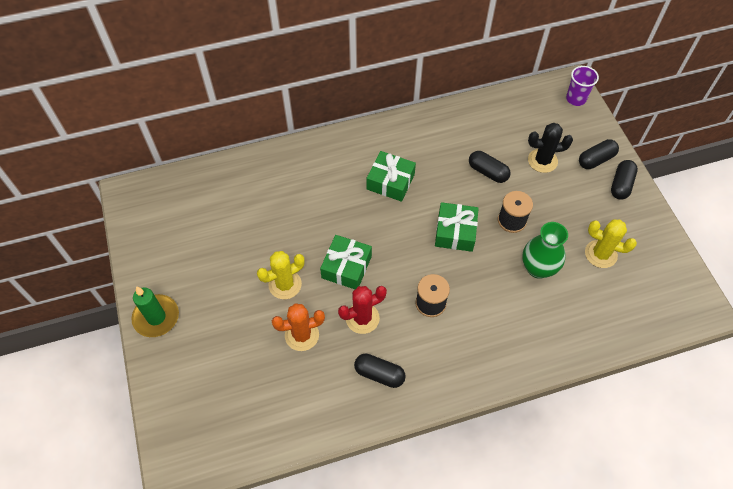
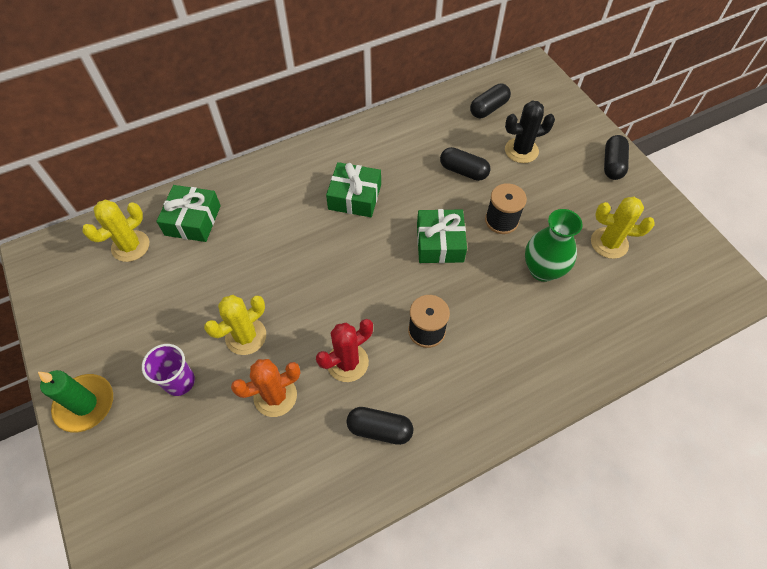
camera: 10 degrees left, 0 degrees up
green gift [320,235,372,289] -> green gift moved to [157,185,221,242]
purple cup [566,66,599,106] -> purple cup moved to [142,344,195,396]
black capsule [579,139,619,169] -> black capsule moved to [470,84,511,118]
none -> yellow cactus [82,200,149,262]

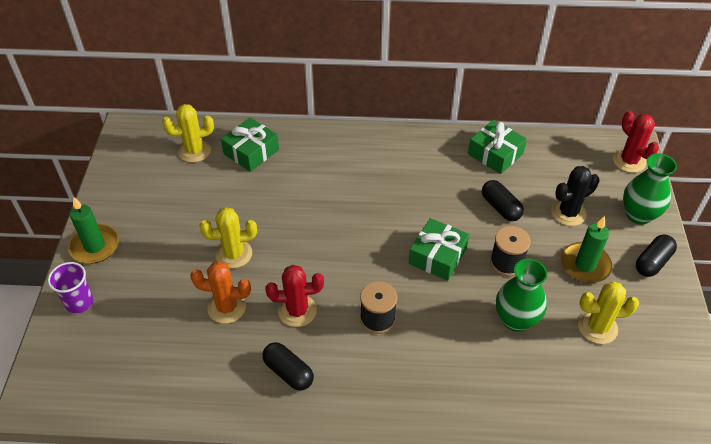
camera: 30 degrees right, 10 degrees down
purple cup [142,344,195,396] -> purple cup moved to [47,262,93,314]
green gift [326,162,381,217] -> green gift moved to [468,120,527,174]
black capsule [470,84,511,118] -> none
black cactus [505,101,555,163] -> black cactus turned 45 degrees counterclockwise [551,166,599,226]
yellow cactus [591,197,655,259] -> yellow cactus turned 45 degrees counterclockwise [578,281,639,344]
none -> green candle [561,216,612,283]
none -> red cactus [613,111,659,173]
none -> green vase [623,153,677,225]

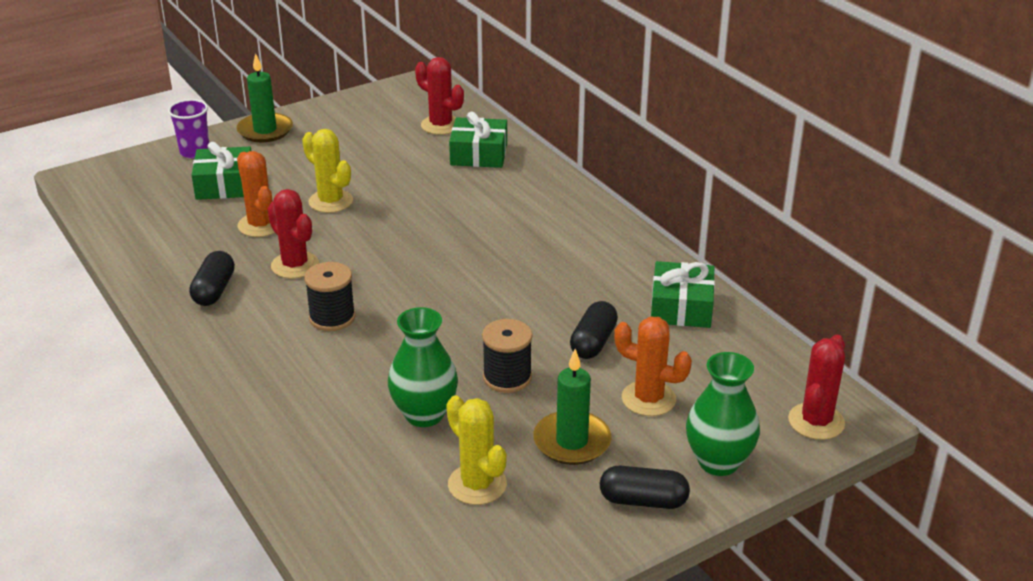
camera: 55 degrees right, 15 degrees down
yellow cactus [162,104,214,163] -> red cactus [415,57,464,135]
green gift [409,218,469,281] -> green gift moved to [192,142,251,200]
black cactus [551,166,599,226] -> orange cactus [614,316,692,416]

